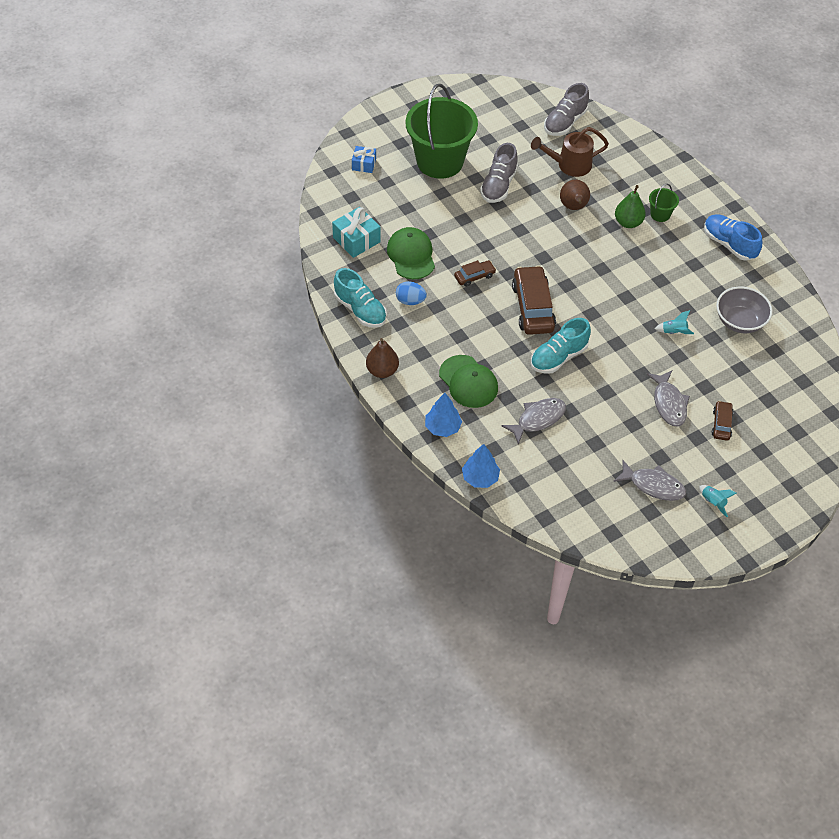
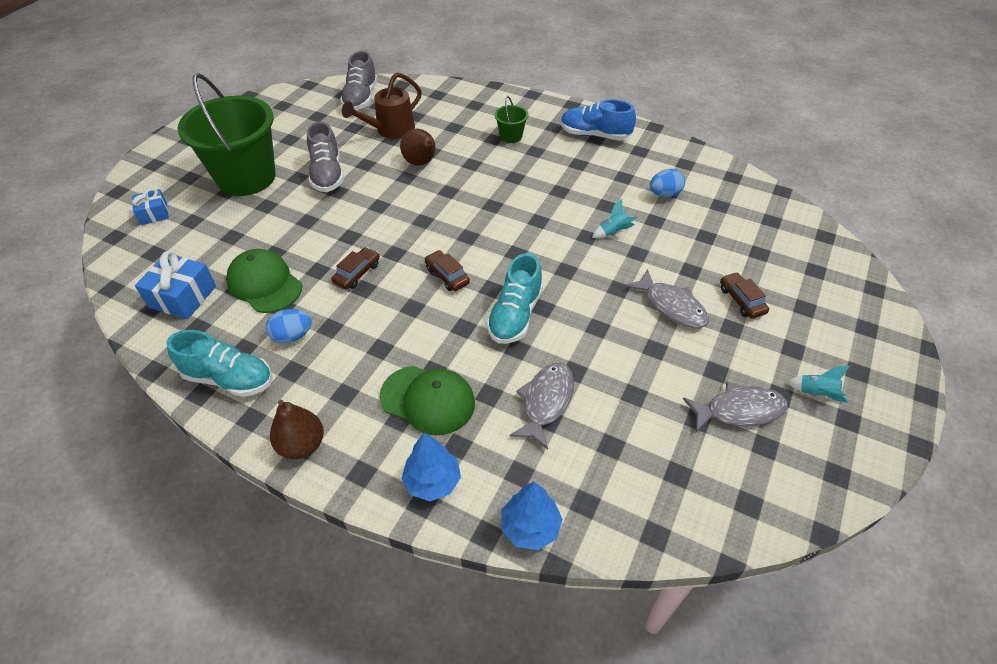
camera: 30 degrees left, 5 degrees down
turquoise gift [332,207,381,258] -> blue gift [135,251,216,319]
brown car [512,265,556,335] -> brown car [425,250,470,291], size x0.51
green pear [615,185,646,228] -> none
grey bowl [716,287,772,333] -> blue egg [650,169,685,197]

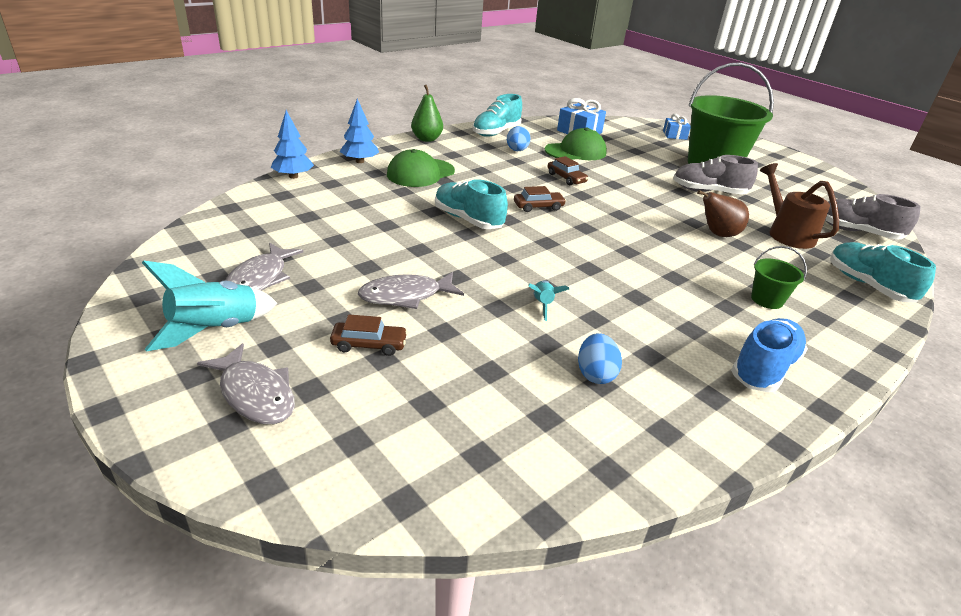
camera: 110 degrees right, 15 degrees down
brown pear [270,400,324,459] -> green pear [411,85,443,142]
grey fish [509,363,574,449] -> grey fish moved to [197,343,295,424]
turquoise rocket [787,366,850,403] -> turquoise rocket [142,260,278,351], size x1.92
none -> turquoise shoe [830,242,936,303]

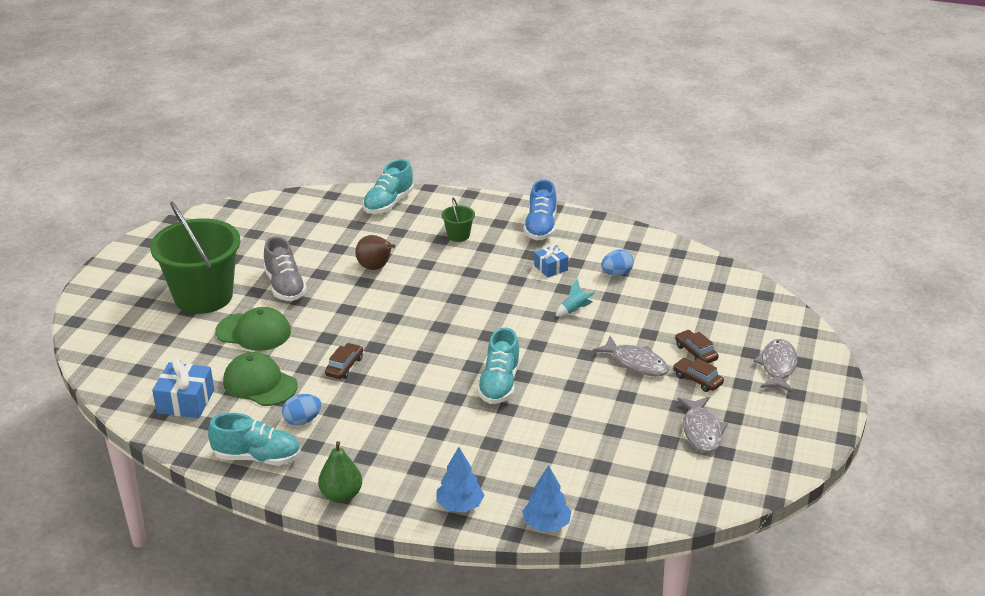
camera: 120 degrees left, 0 degrees up
turquoise rocket [142,260,278,351] -> none
grey fish [226,243,303,291] -> grey fish turned 105 degrees clockwise [677,397,728,453]
green cap [387,149,455,187] -> green cap moved to [215,307,291,351]
brown car [514,186,566,212] -> brown car moved to [673,358,724,392]
blue gift [663,114,691,140] -> blue gift moved to [534,244,569,278]
blue shoe [731,318,808,392] -> blue shoe turned 90 degrees counterclockwise [524,179,557,240]
brown watering can [760,163,839,249] -> none
grey shoe [825,194,921,239] -> none

